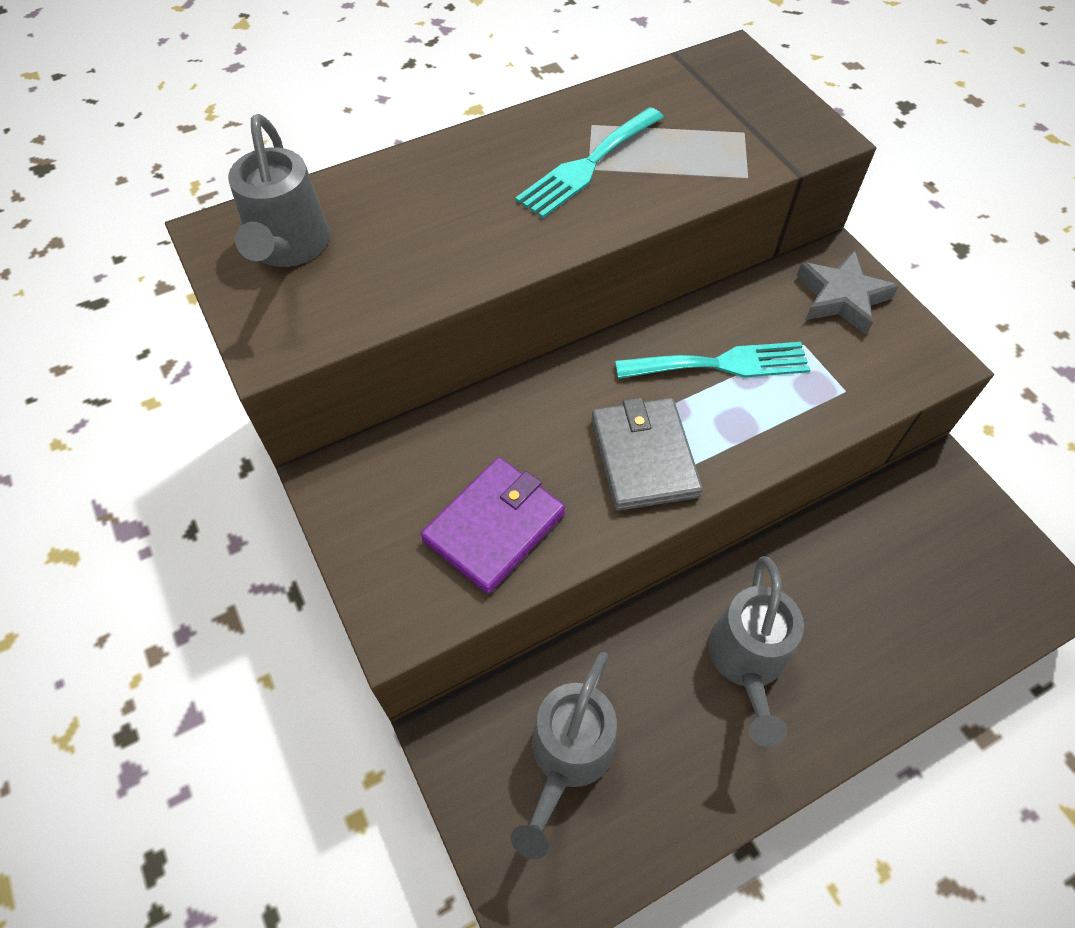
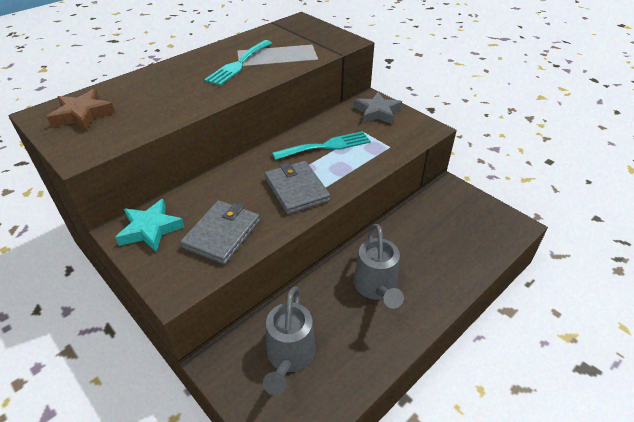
camera: 15 degrees left, 15 degrees down
grey watering can [228,114,330,267] -> brown star [47,89,115,131]
purple wallet [421,457,565,594] -> grey wallet [180,200,260,265]
none -> turquoise star [115,199,184,252]

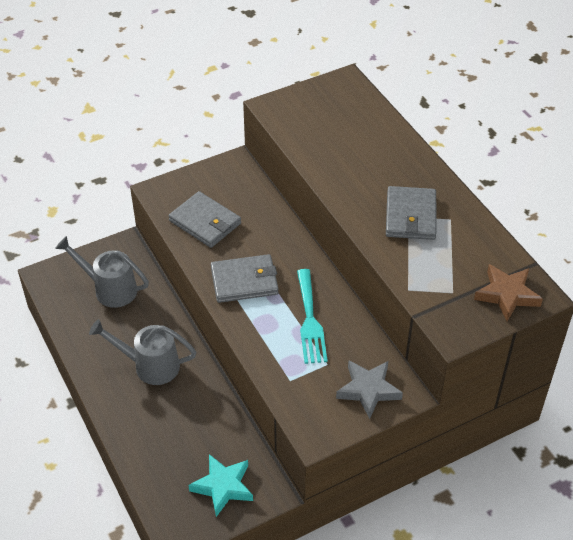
camera: 105 degrees right, 5 degrees up
brown star [47,89,115,131] -> brown star moved to [474,264,543,321]
turquoise star [115,199,184,252] -> turquoise star moved to [188,454,253,517]
turquoise fork [204,40,272,86] -> grey wallet [386,186,436,240]

